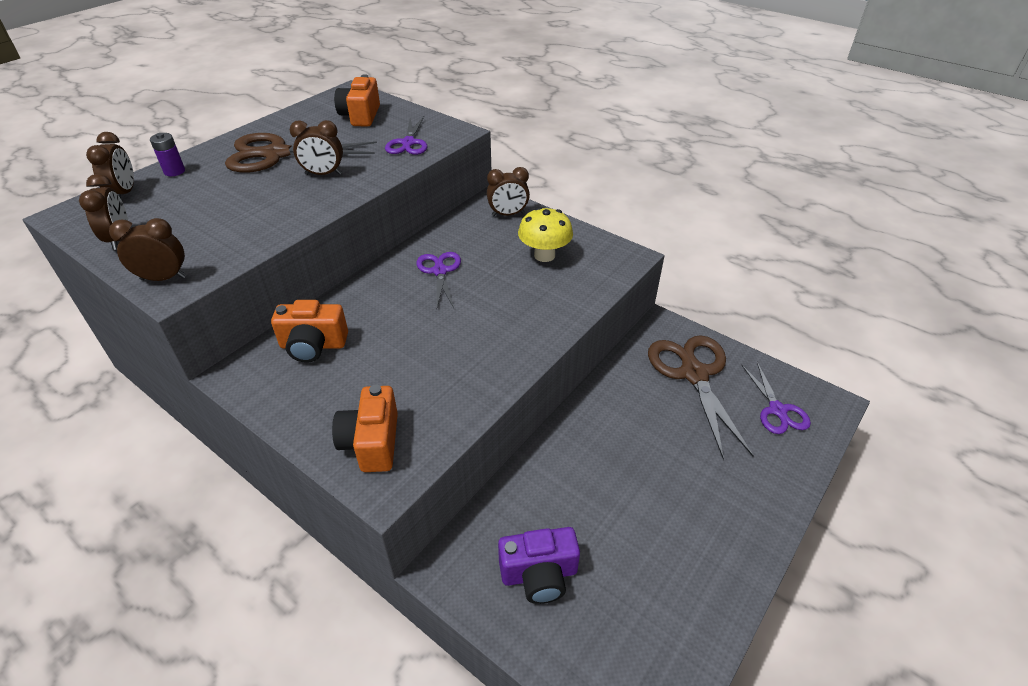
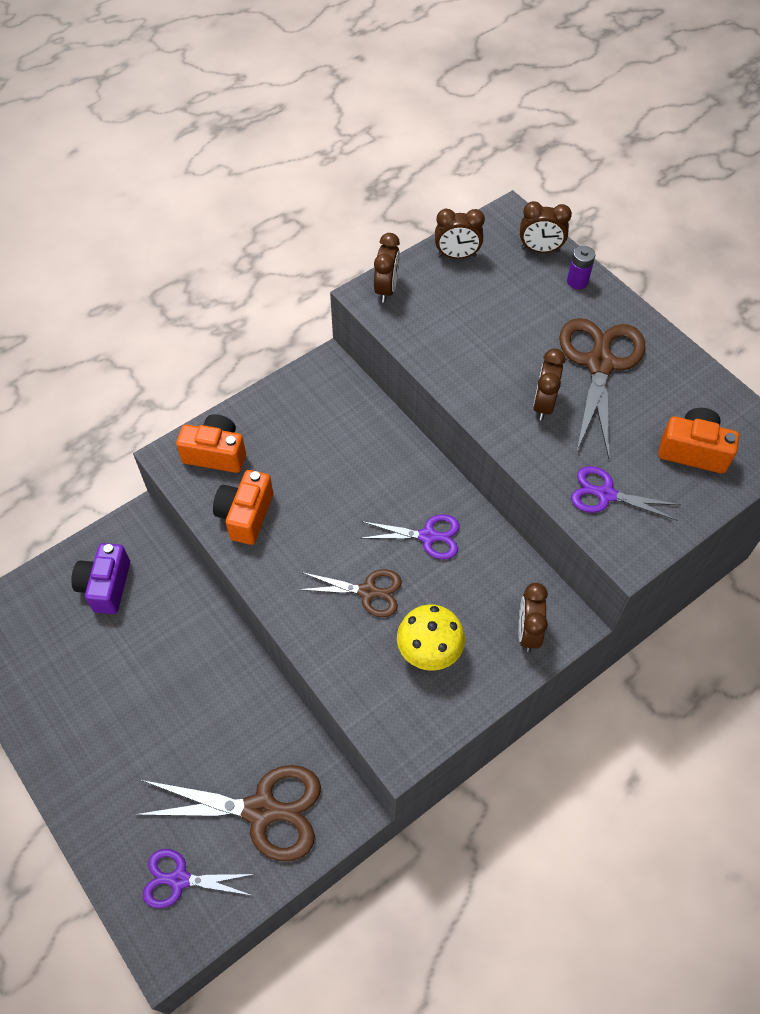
camera: 105 degrees right, 15 degrees up
orange camera [271,300,348,363] -> orange camera moved to [213,470,273,545]
none -> brown scissors [297,569,402,617]

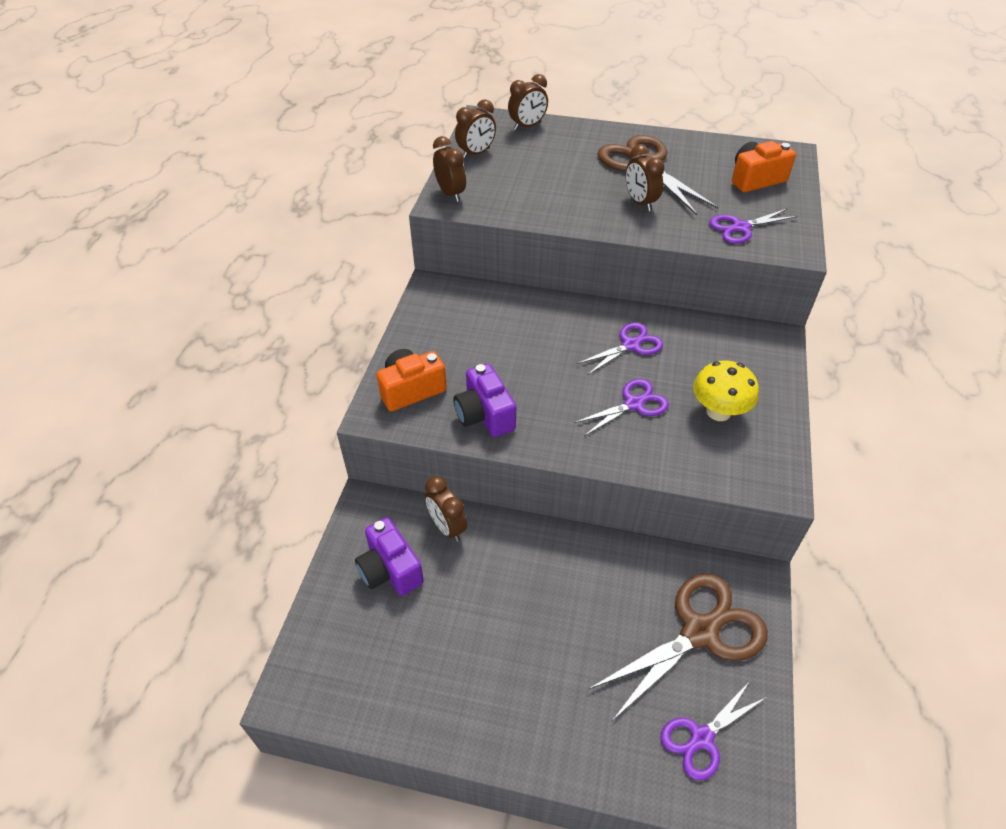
camera: 40 degrees left, 10 degrees down
orange camera [213,470,273,545] -> purple camera [454,363,516,437]
brown scissors [297,569,402,617] -> purple scissors [573,379,669,436]
brown clock [519,583,548,652] -> brown clock moved to [425,476,467,542]
purple battery [567,246,595,289] -> none

